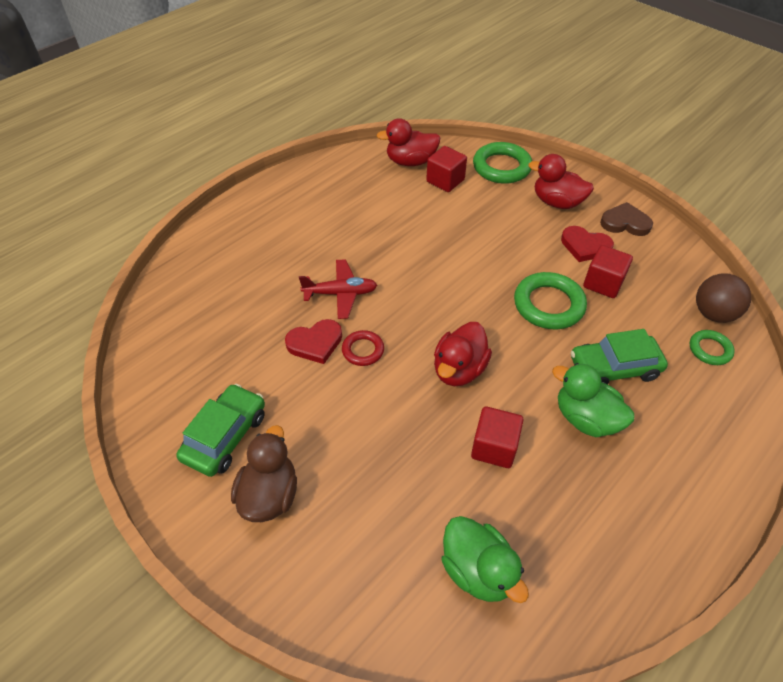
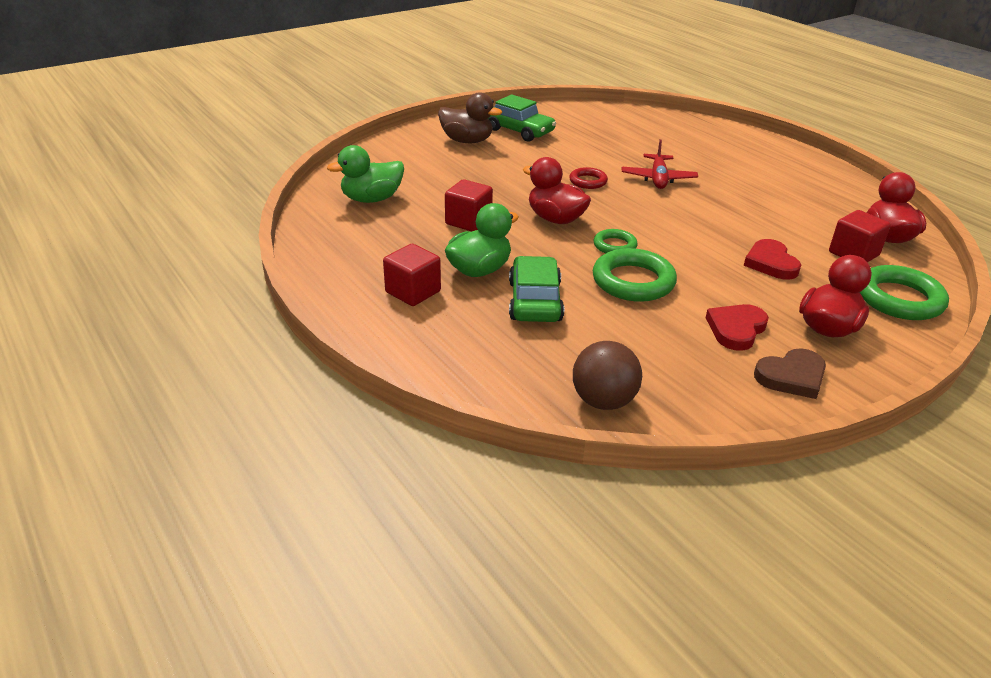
camera: 100 degrees right, 15 degrees down
red heart [285,319,342,364] -> red heart moved to [744,239,801,280]
red cube [583,245,633,298] -> red cube moved to [383,244,441,306]
brown heart [600,202,653,236] -> brown heart turned 45 degrees clockwise [754,348,826,399]
green ring [690,330,735,365] -> green ring moved to [594,229,638,254]

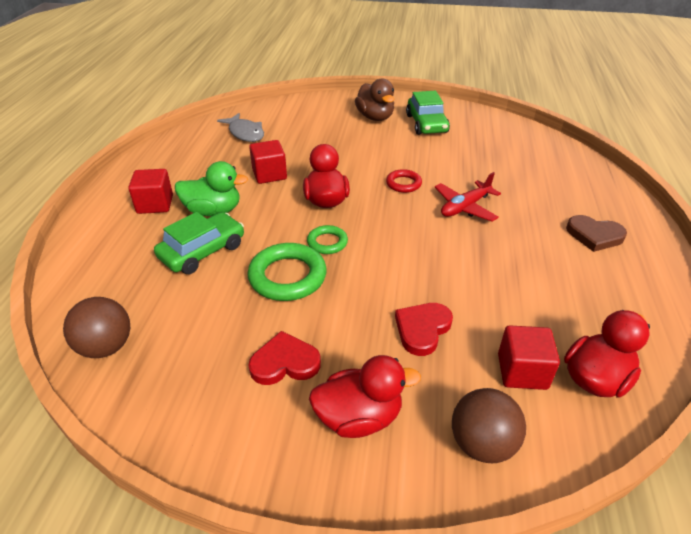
camera: 45 degrees right, 5 degrees up
green duck [327,145,404,203] -> grey fish [217,113,264,142]
brown heart [754,348,826,399] -> brown heart moved to [566,215,627,252]
green ring [860,265,949,320] -> brown ball [452,388,526,463]

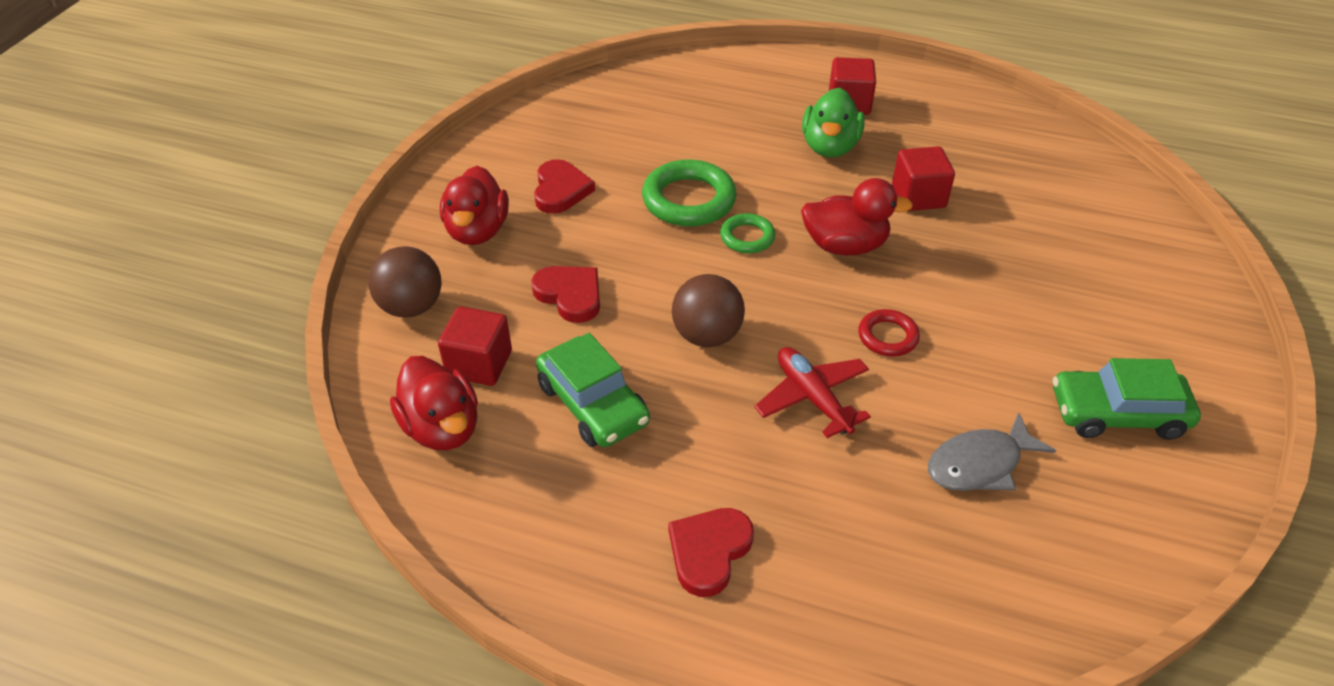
camera: 100 degrees right, 5 degrees up
brown ball [63,297,130,358] -> brown ball moved to [672,274,745,347]
green car [154,212,244,274] -> green car moved to [536,333,650,447]
grey fish [217,113,264,142] -> grey fish moved to [928,412,1056,491]
brown duck [355,78,394,121] -> none
brown heart [566,215,627,252] -> red heart [669,508,754,597]

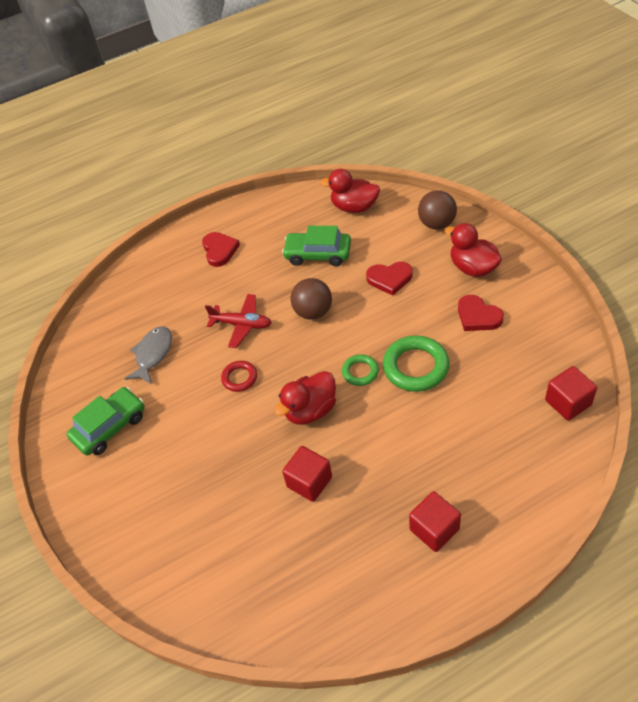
camera: 140 degrees right, 5 degrees up
red cube [438,306,512,386] -> red cube moved to [545,366,597,421]
green duck [802,88,865,157] -> none

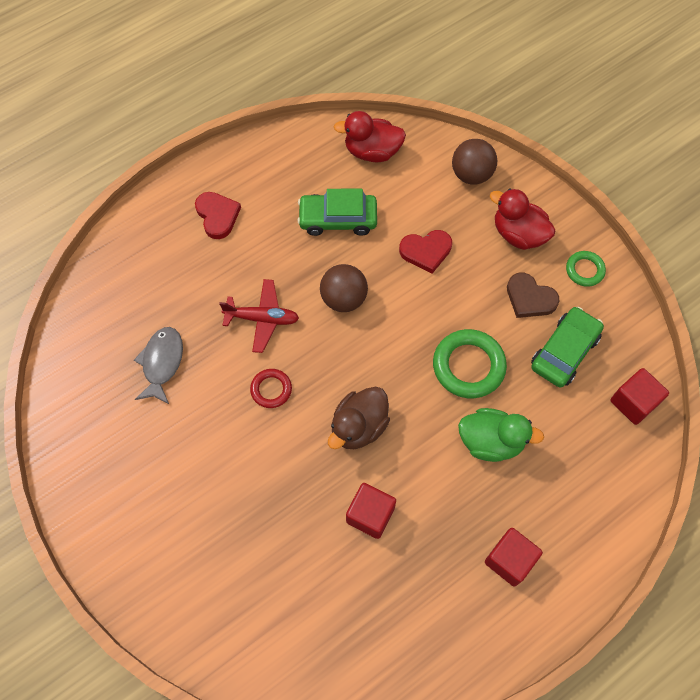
camera: 15 degrees left, 15 degrees up
green car [67,387,145,455] -> green car moved to [531,307,604,387]
red duck [274,371,336,425] -> brown duck [328,387,390,449]
green ring [342,354,379,386] -> green ring moved to [566,251,606,287]
red heart [458,295,504,331] -> brown heart [507,273,560,318]
none -> green duck [458,408,544,462]

